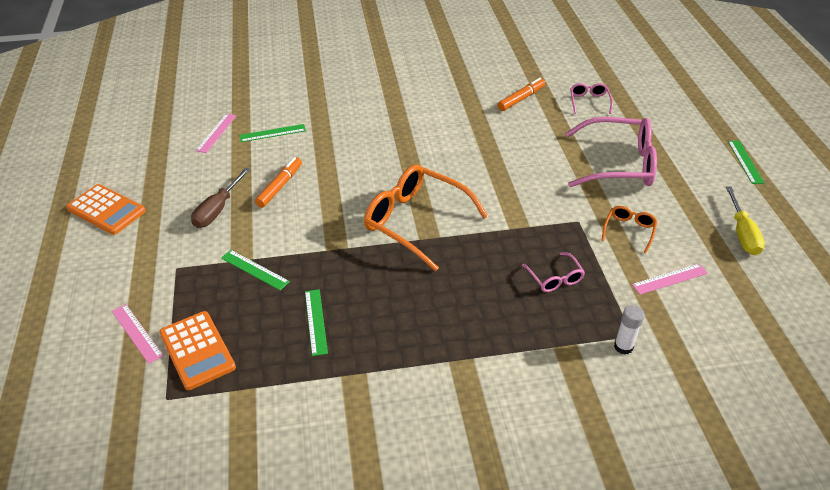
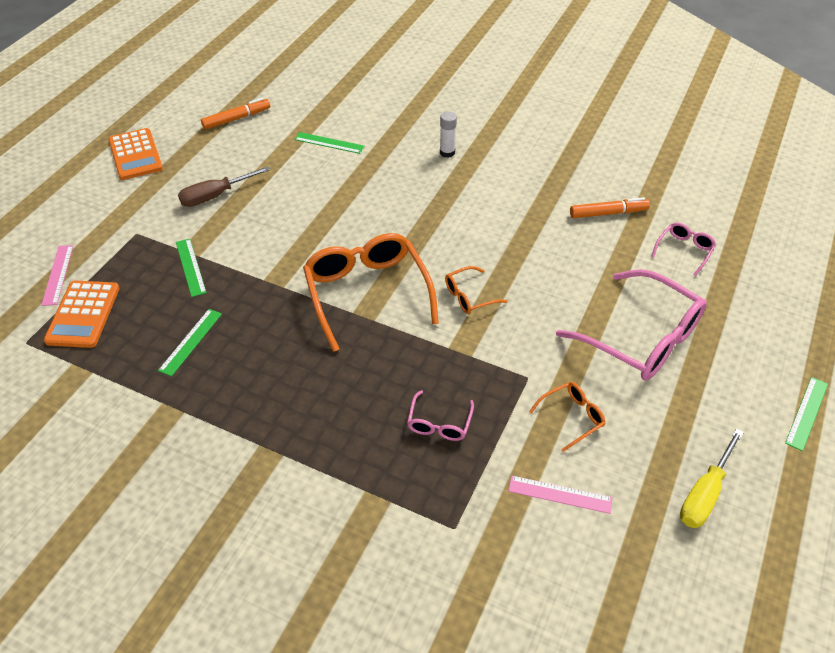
camera: 35 degrees right, 5 degrees up
pink ruler [195,114,236,153] -> none
orange marker [255,157,302,208] -> orange marker moved to [201,98,270,130]
white glue stick [614,305,644,355] -> white glue stick moved to [440,111,457,158]
none -> orange glasses [445,266,508,314]

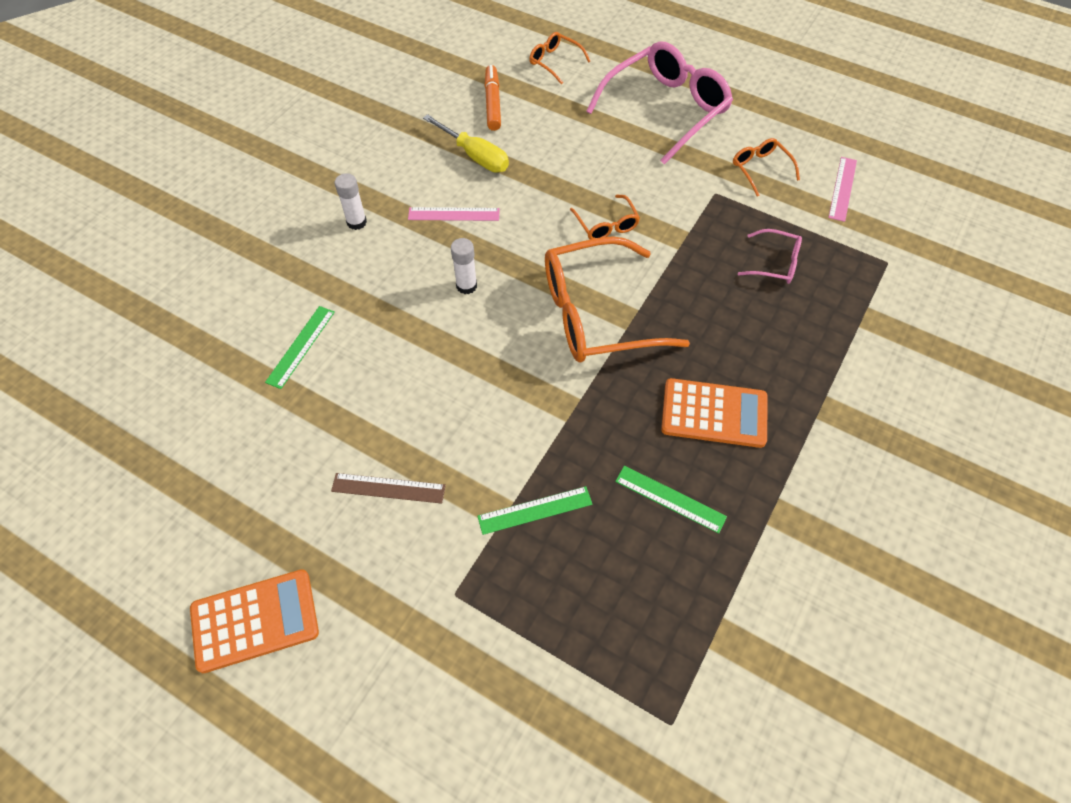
camera: 85 degrees left, 10 degrees up
pink ruler [41,245,73,306] -> pink ruler moved to [408,207,500,221]
orange calculator [44,280,120,348] -> orange calculator moved to [661,378,768,448]
brown screwdriver [178,166,270,207] -> brown ruler [331,473,446,504]
orange marker [201,98,270,130] -> none
pink glasses [651,222,716,276] -> orange glasses [529,32,591,85]
yellow screwdriver [680,429,744,528] -> yellow screwdriver moved to [423,114,509,172]
green ruler [785,377,828,451] -> none
none -> white glue stick [451,238,477,294]

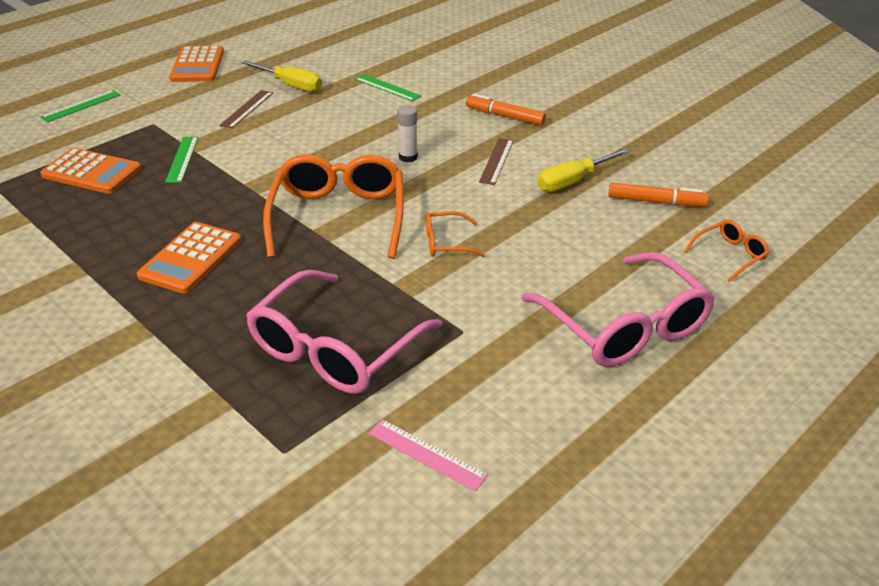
camera: 105 degrees right, 20 degrees down
white glue stick [335,173,367,230] -> orange marker [466,94,546,126]
pink ruler [408,207,500,221] -> brown ruler [479,138,514,185]
green ruler [615,465,727,534] -> green ruler moved to [40,90,120,122]
orange glasses [733,138,800,196] -> none
pink glasses [738,229,802,284] -> pink glasses [246,270,442,394], size x2.15
none -> orange calculator [40,148,142,194]
none -> yellow screwdriver [242,60,322,92]

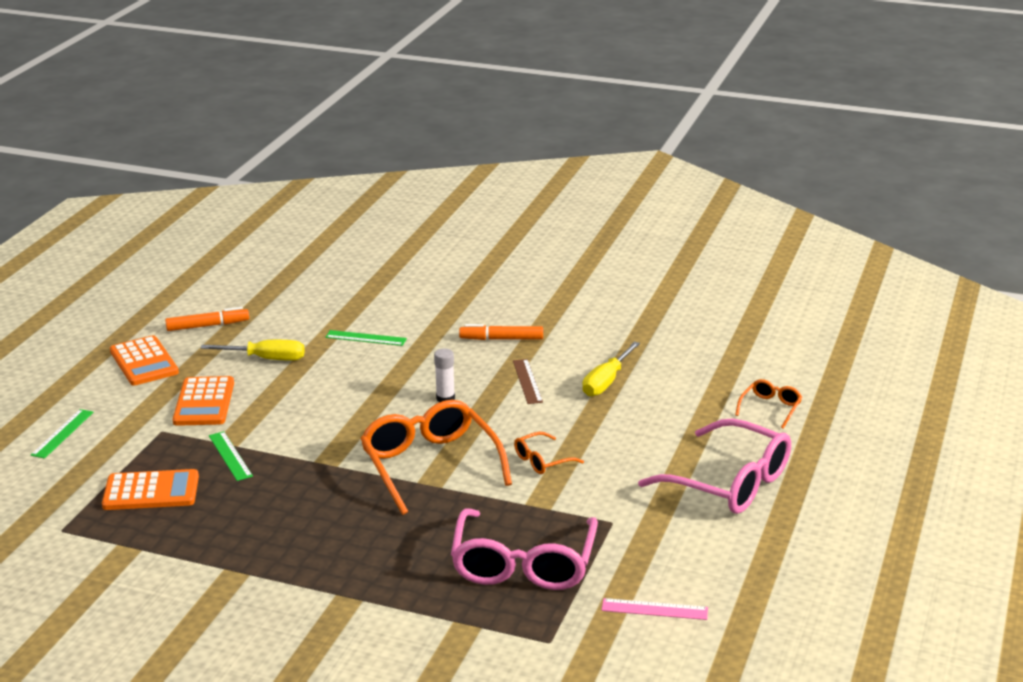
camera: 25 degrees left, 10 degrees down
orange calculator [137,222,241,294] -> orange calculator moved to [173,376,234,426]
brown ruler [219,90,273,129] -> none
orange marker [608,182,709,207] -> orange marker moved to [165,307,249,331]

